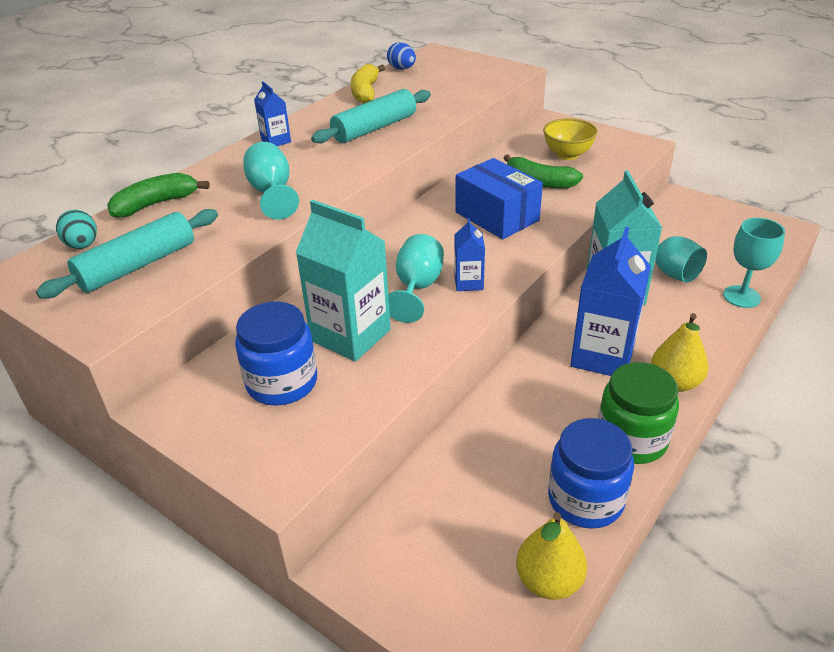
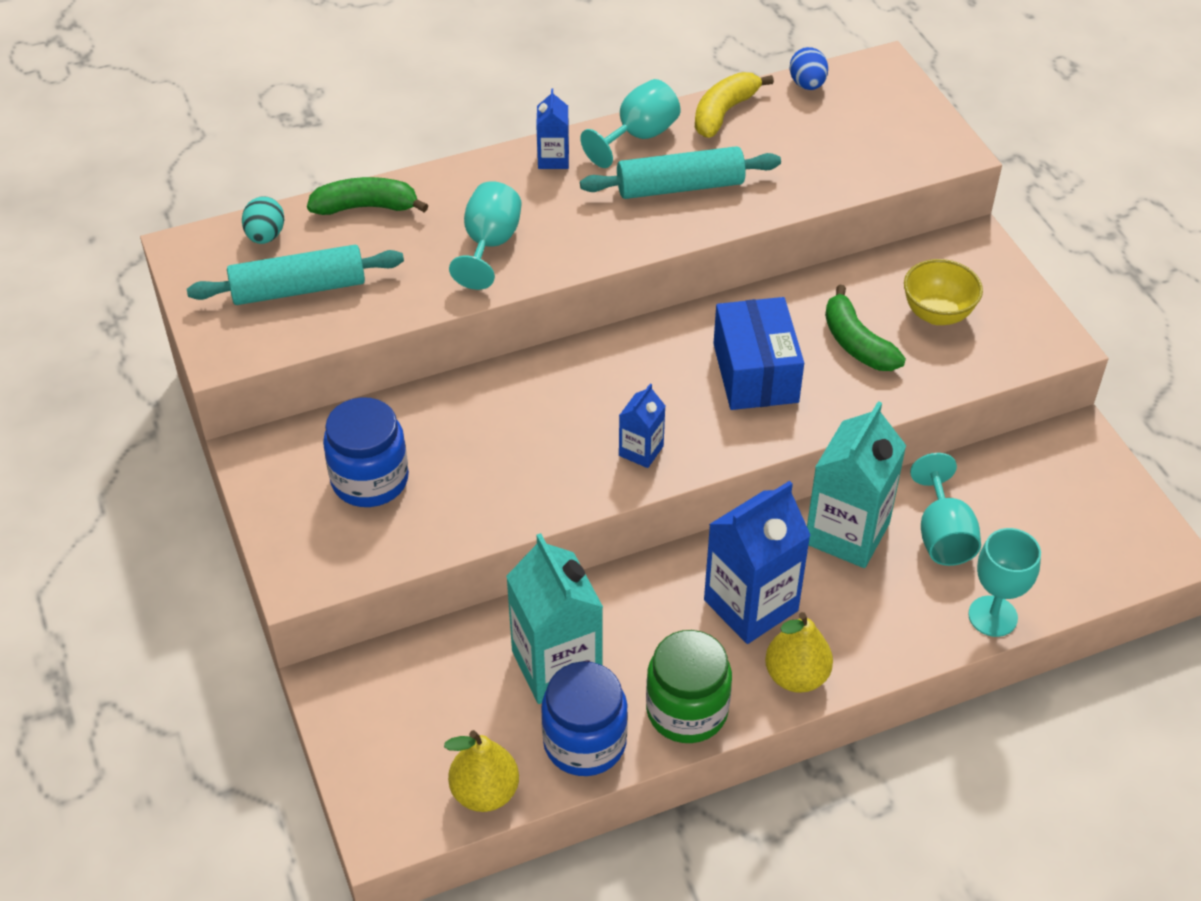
camera: 30 degrees right, 10 degrees up
turquoise carton [296,200,391,362] -> turquoise carton moved to [506,533,603,704]
turquoise goblet [388,234,444,323] -> turquoise goblet moved to [580,79,680,168]

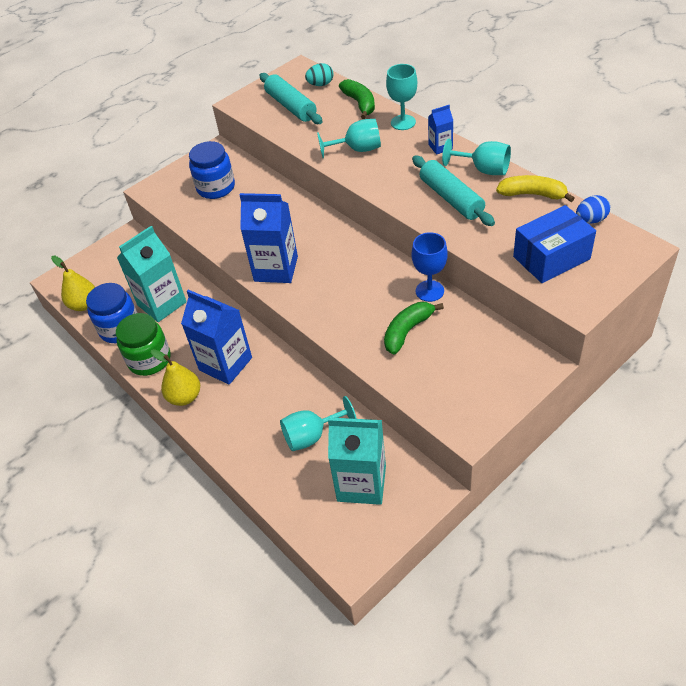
camera: 75 degrees right, 0 degrees up
blue carton [619,384,665,468] -> blue carton [240,193,298,283], size x1.99
blue box [713,297,804,410] -> blue box moved to [513,205,596,283]
turquoise carton [807,401,906,568] -> turquoise carton moved to [328,418,386,505]
yellow bowl [904,259,983,325] -> none
turquoise goblet [968,528,1041,637] -> turquoise goblet moved to [386,64,417,130]
none -> blue goblet [412,232,448,302]

